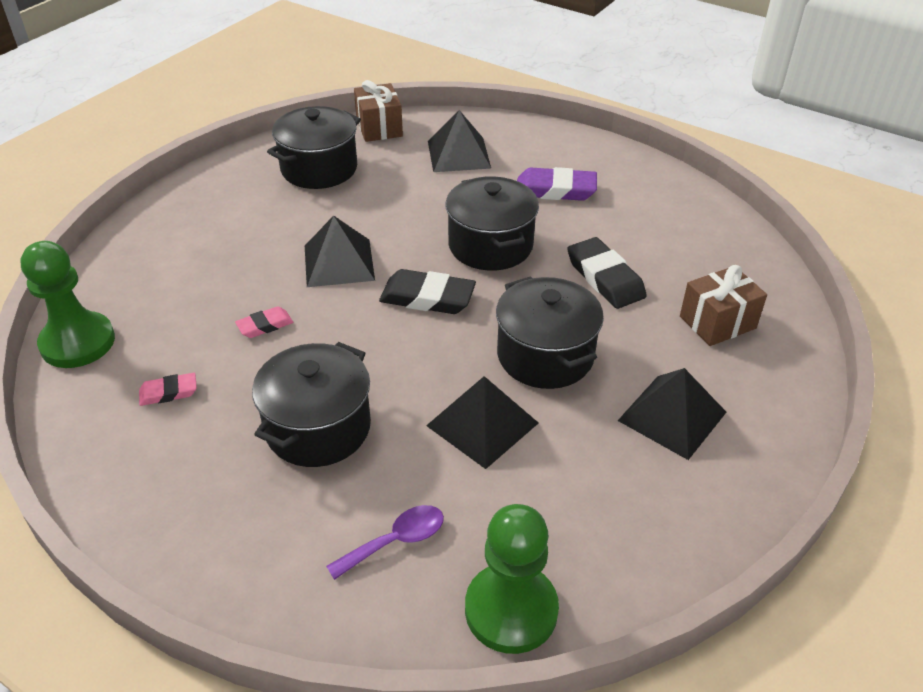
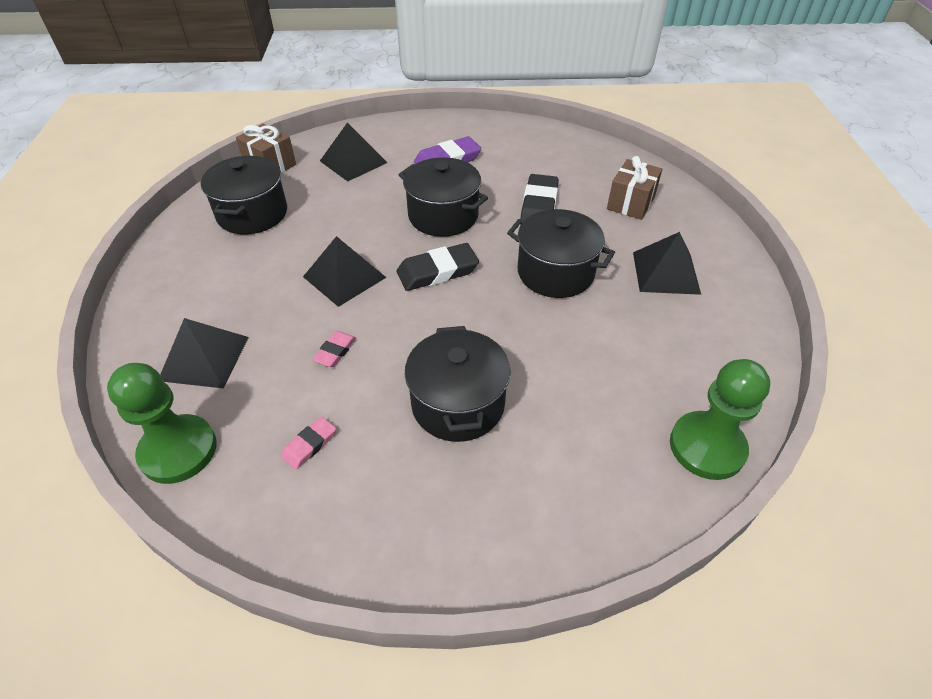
camera: 35 degrees left, 5 degrees up
purple spoon [326,505,444,580] -> none
black pyramid [426,376,538,469] -> black pyramid moved to [160,318,249,388]
black eraser [567,237,647,309] -> black eraser turned 75 degrees clockwise [520,174,559,220]

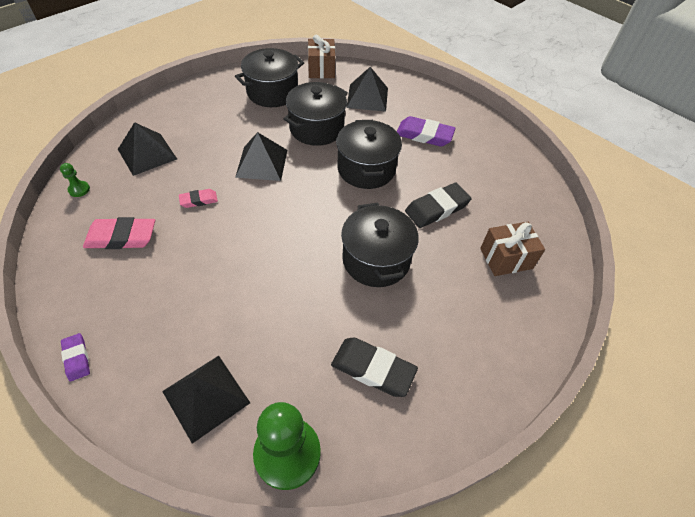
camera: 45 degrees right, 5 degrees up
green pawn [107,363,217,484] -> green pawn [60,163,90,197], size x0.42
pink eraser [281,417,336,470] -> pink eraser [83,217,155,249], size x1.79
black eraser [397,243,479,291] -> black eraser moved to [331,337,418,397]
black pot [405,326,511,442] -> black pot moved to [283,82,348,146]
black pyramid [633,232,701,295] -> black pyramid moved to [162,356,250,444]
none -> purple eraser [61,333,90,381]

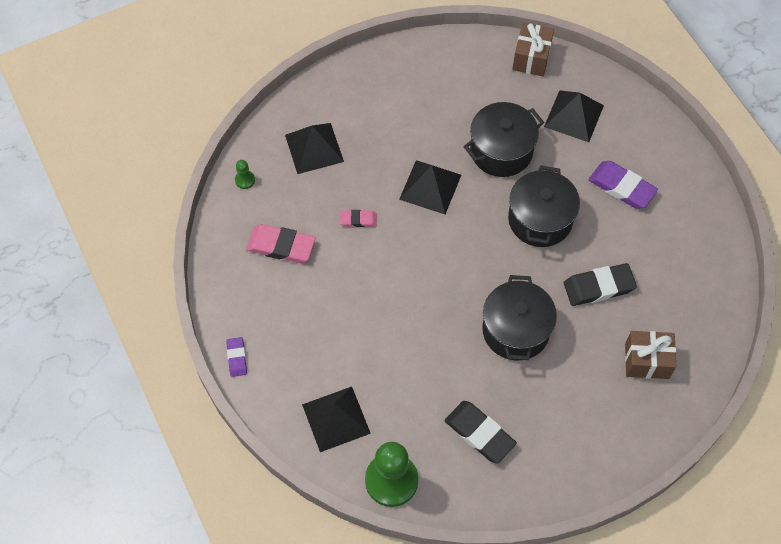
camera: 20 degrees right, 10 degrees up
black pot [235,48,304,107] -> none

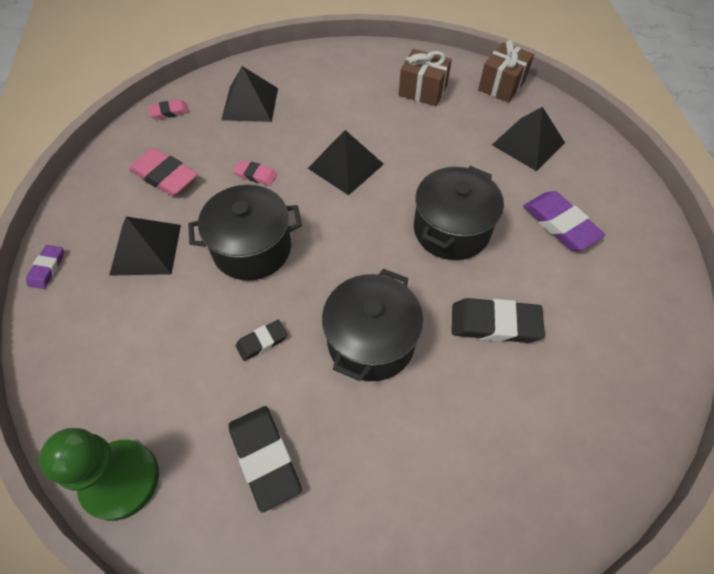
camera: 20 degrees right, 5 degrees down
green pawn [235,160,255,189] -> pink eraser [148,99,189,120]
black pyramid [302,387,371,452] -> black pyramid moved to [109,216,181,276]
black pot [463,102,544,177] -> black pot moved to [188,185,302,281]
brown gift [625,331,676,379] -> brown gift moved to [399,49,452,106]
none -> black eraser [236,320,287,361]

